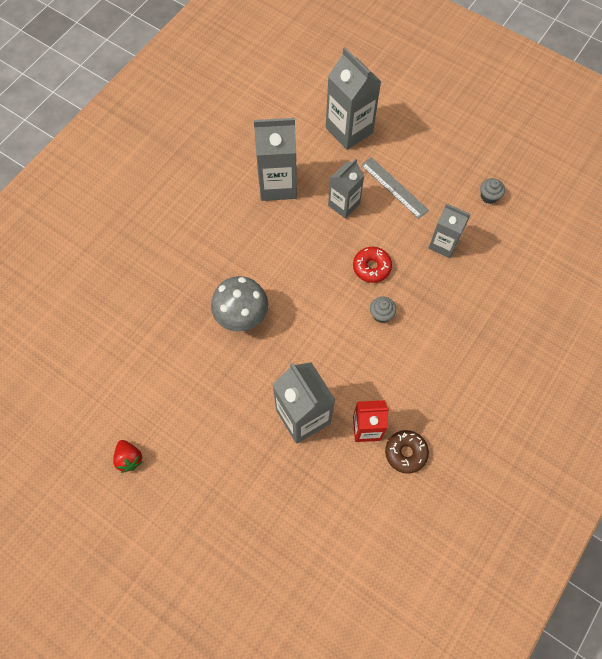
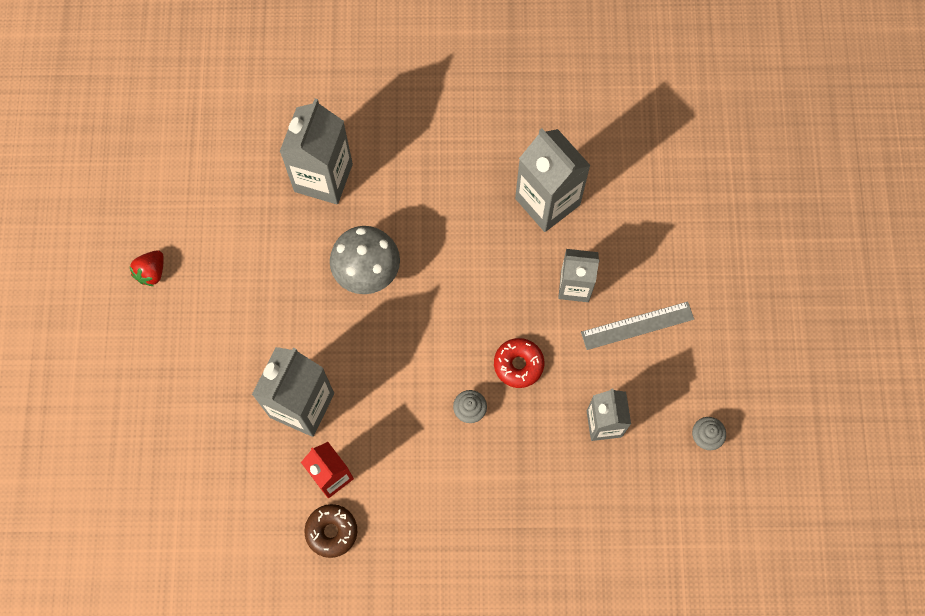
camera: 55 degrees right, 5 degrees up
grey carton [326,47,381,150] -> grey carton moved to [280,98,353,204]
grey ruler [361,157,429,219] -> grey ruler turned 60 degrees clockwise [581,301,694,350]

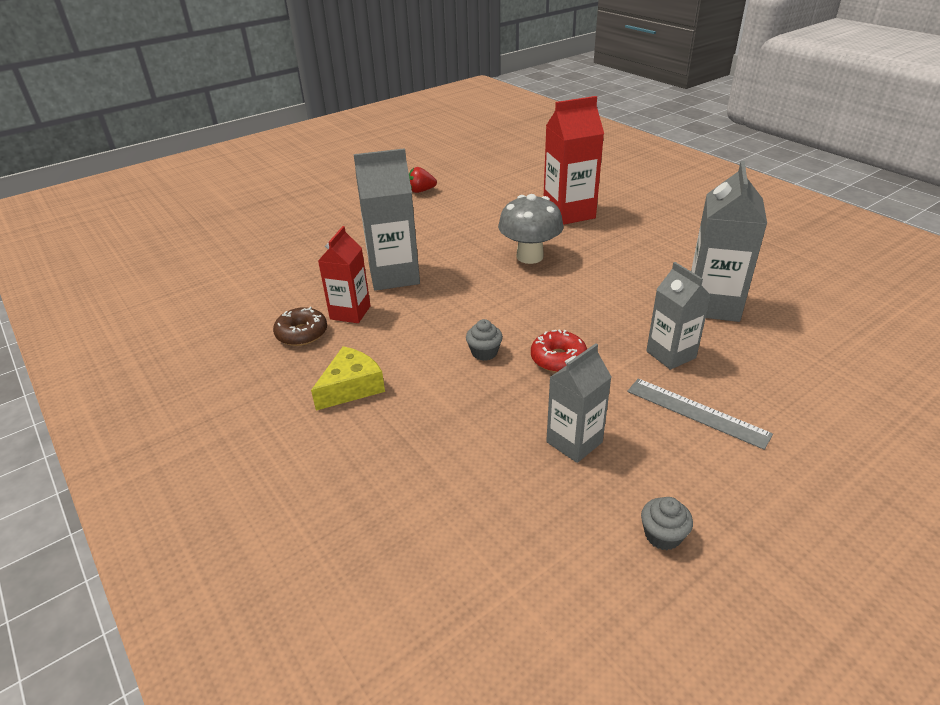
camera: 55 degrees right, 35 degrees down
grey carton [280,98,353,204] -> red carton [544,96,604,225]
none -> yellow cheese [311,346,385,411]

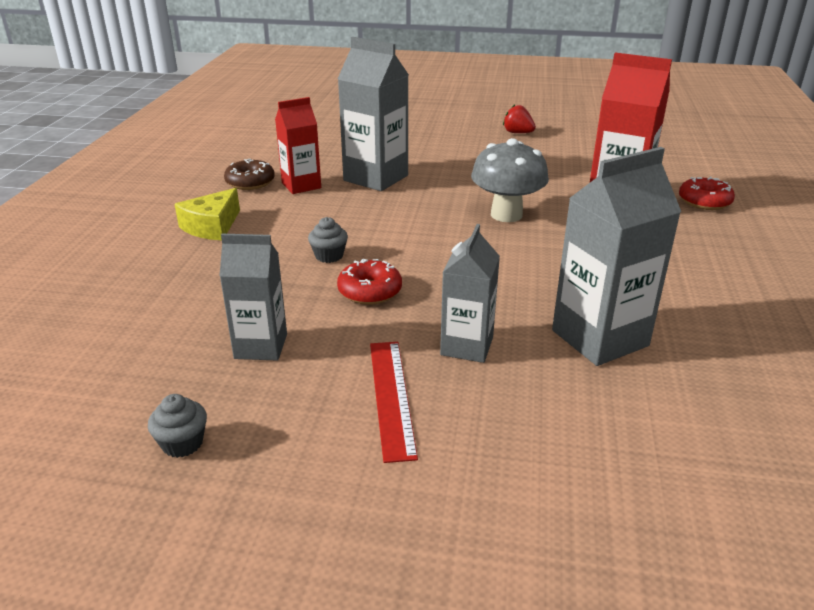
camera: 45 degrees right, 5 degrees down
yellow cheese [311,346,385,411] -> yellow cheese turned 120 degrees clockwise [174,188,240,240]
grey ruler [627,378,773,450] -> red ruler [370,342,418,463]
none -> red donut [679,177,735,210]

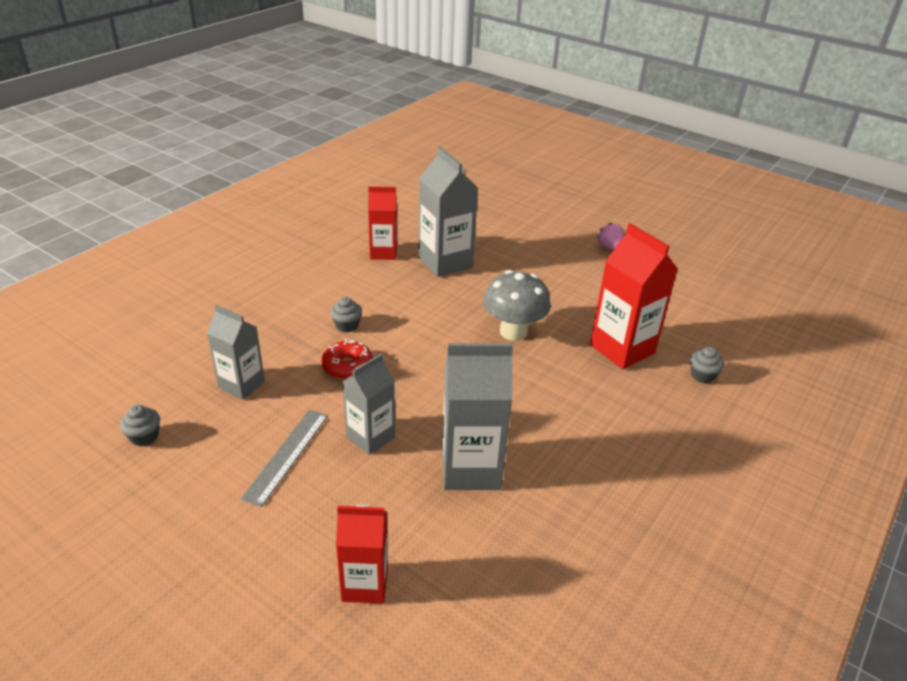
camera: 25 degrees right, 5 degrees up
yellow cheese [174,188,240,240] -> none
brown donut [224,159,275,190] -> none
red ruler [370,342,418,463] -> grey ruler [241,410,328,507]
red strawberry [503,105,536,133] -> pink strawberry [596,223,624,251]
red donut [679,177,735,210] -> grey cupcake [690,346,724,383]
none -> red carton [336,505,388,604]

